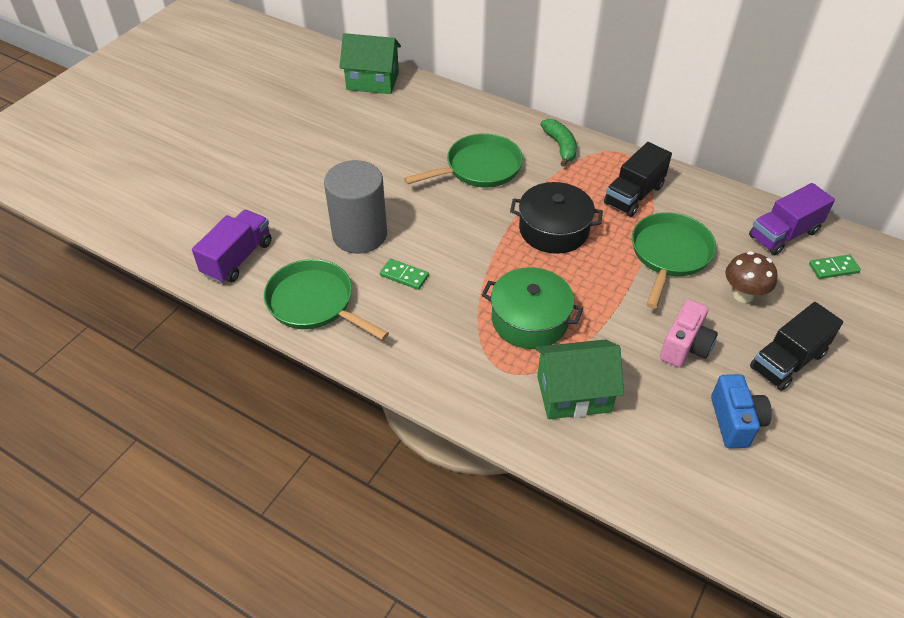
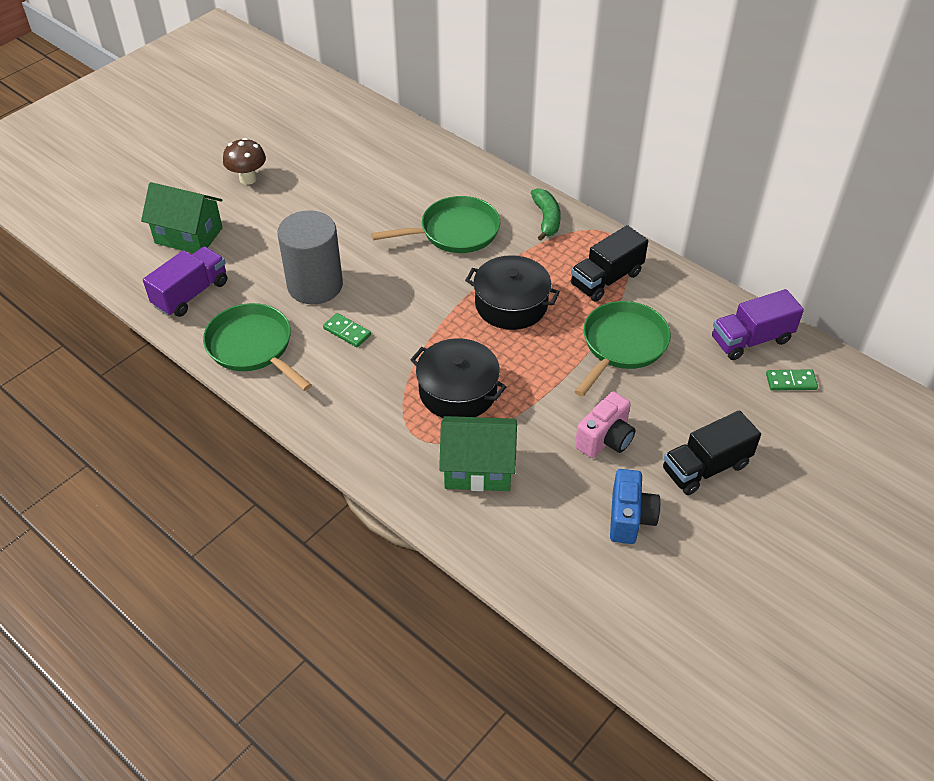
camera: 10 degrees right, 0 degrees up
green house [339,33,401,94] -> green house moved to [141,182,223,253]
green pot [482,267,583,349] -> black pot [410,338,507,418]
brown mushroom [725,251,777,303] -> brown mushroom moved to [223,138,266,185]

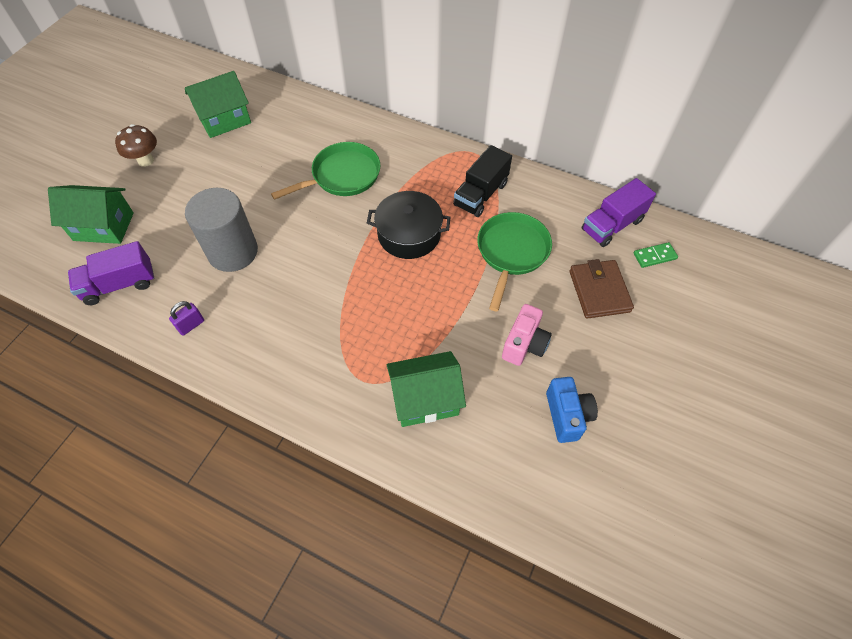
camera: 15 degrees left, 10 degrees up
purple truck [143,247,227,317] -> purple truck turned 135 degrees counterclockwise [68,241,154,305]
green pan [203,303,312,391] -> purple padlock [169,301,204,336]
green domino [323,313,371,347] -> none
black pot [410,338,507,418] -> none
green banana [531,188,561,241] -> none
black truck [663,410,761,495] -> none
none -> green house [185,71,251,138]
none -> brown wallet [569,259,634,319]

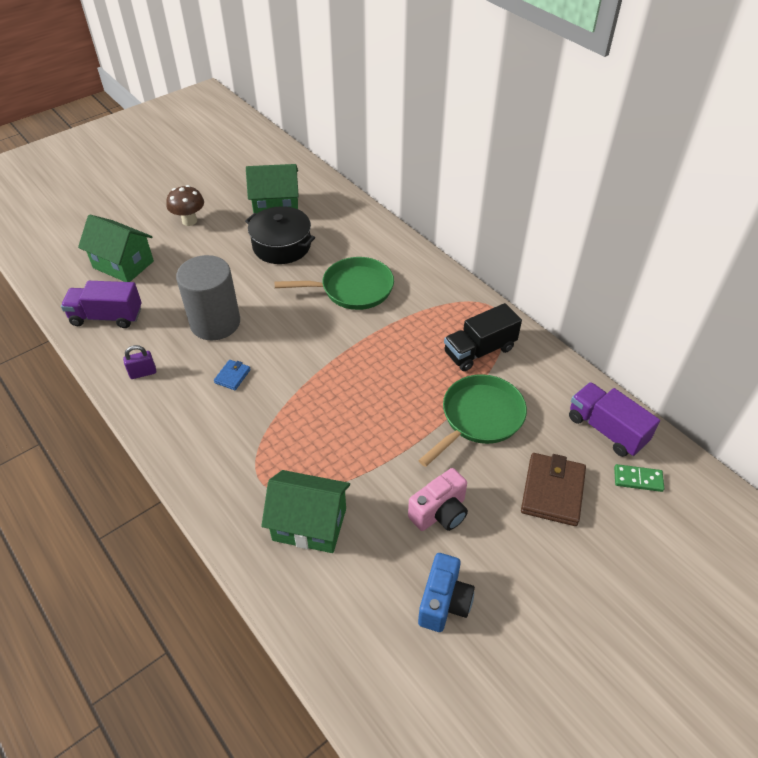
camera: 25 degrees right, 10 degrees down
black pot [367,191,451,259] -> black pot moved to [245,206,315,264]
purple truck [582,178,656,247] -> purple truck turned 60 degrees clockwise [569,382,660,457]
none -> blue wallet [214,360,251,390]

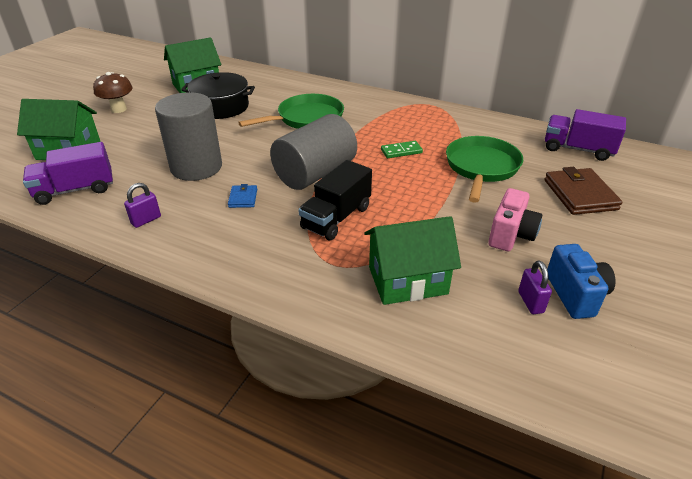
camera: 25 degrees left, 10 degrees down
black truck [444,303,522,371] -> black truck moved to [298,160,372,240]
green domino [614,464,664,492] -> green domino moved to [381,141,423,158]
none -> grey cylinder [270,114,357,190]
none -> purple padlock [518,260,552,314]

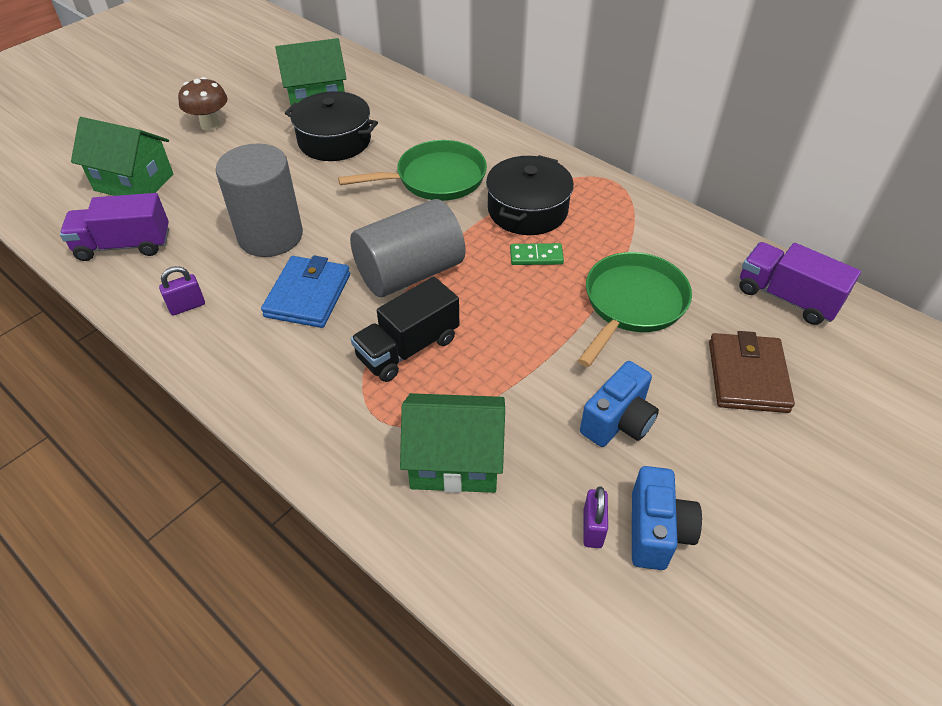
camera: 15 degrees right, 10 degrees up
blue wallet [228,184,257,208] -> blue wallet [261,255,350,328], size x1.98
pink camera [488,188,542,251] -> blue camera [580,361,659,447]
none -> black pot [486,155,574,235]

